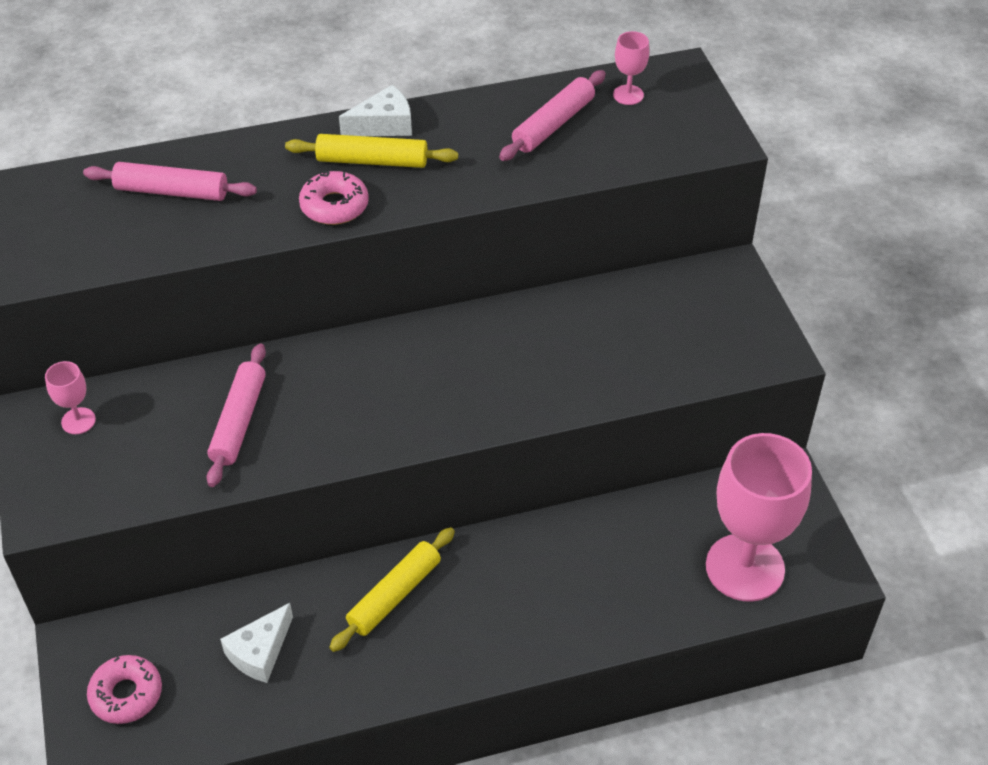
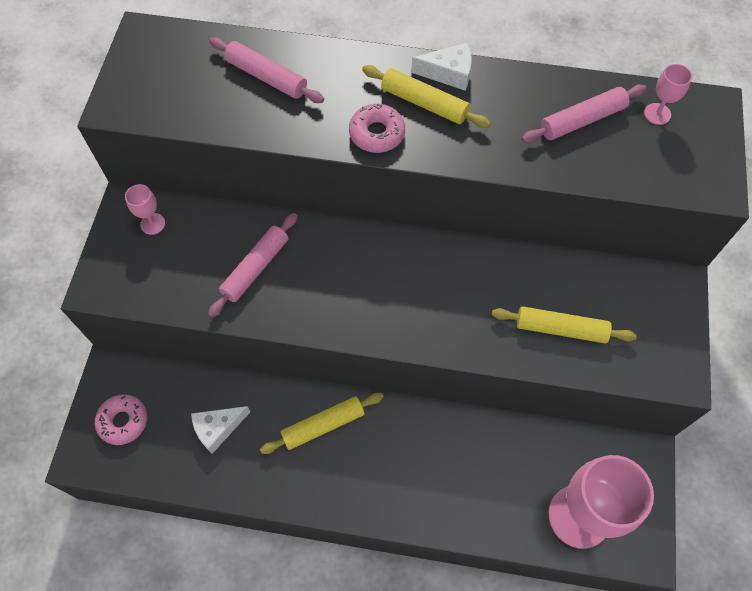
camera: 25 degrees right, 15 degrees up
none -> yellow rolling pin [492,306,637,343]

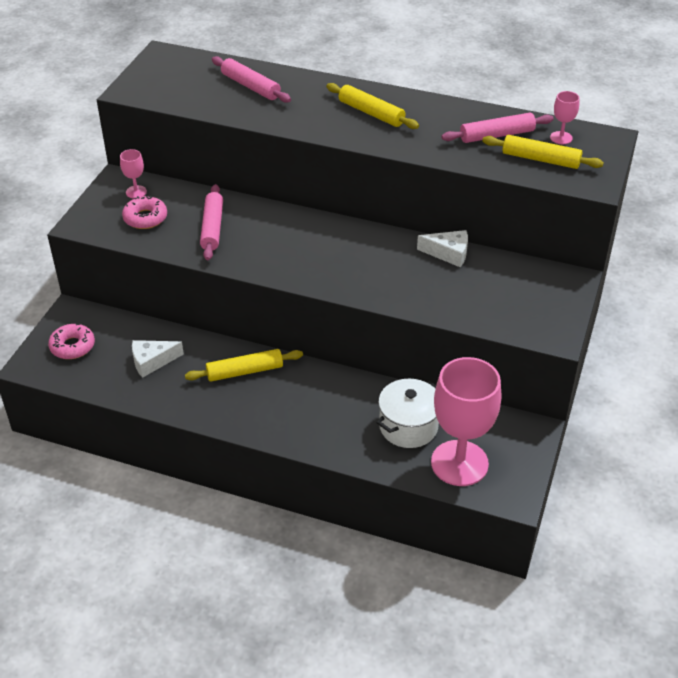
camera: 10 degrees right, 20 degrees down
pink rolling pin [208,213,298,317] -> pink rolling pin turned 45 degrees counterclockwise [200,184,223,260]
pink donut [349,103,405,153] -> pink donut moved to [122,196,167,229]
white cheese [411,43,472,91] -> white cheese moved to [417,230,468,267]
yellow rolling pin [492,306,637,343] -> yellow rolling pin moved to [482,135,604,169]
none -> white pot [377,379,439,448]

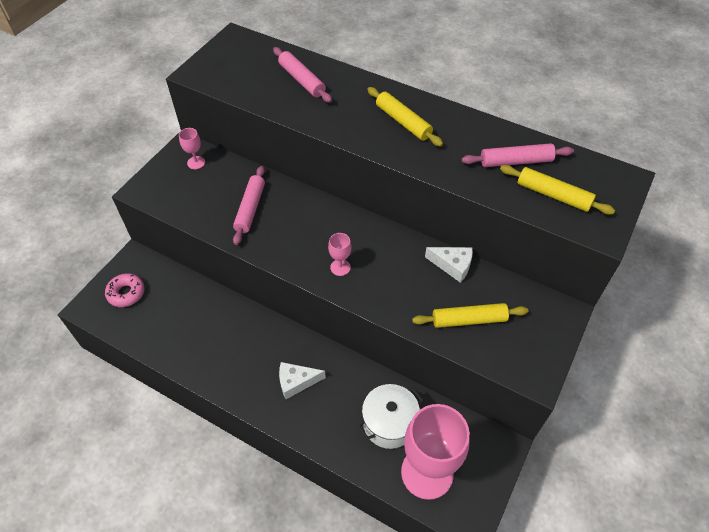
camera: 10 degrees right, 10 degrees up
pink donut [122,196,167,229] -> none
white cheese [132,340,184,378] -> white cheese moved to [279,362,326,399]
yellow rolling pin [185,349,303,382] -> yellow rolling pin moved to [412,303,528,328]
pink goblet [550,91,580,144] -> pink goblet moved to [328,233,351,276]

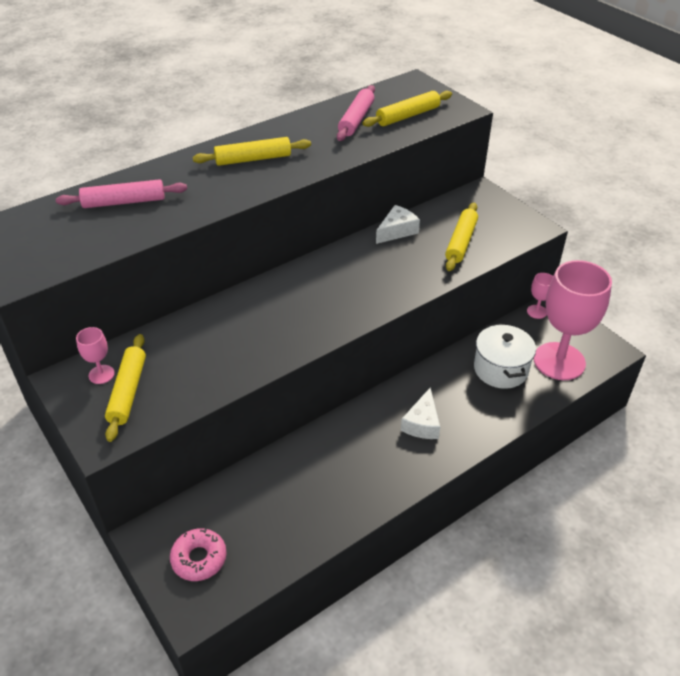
camera: 65 degrees left, 10 degrees down
pink rolling pin [233,166,265,245] -> none
pink goblet [328,233,351,276] -> pink goblet moved to [527,273,553,319]
none -> yellow rolling pin [105,334,146,442]

